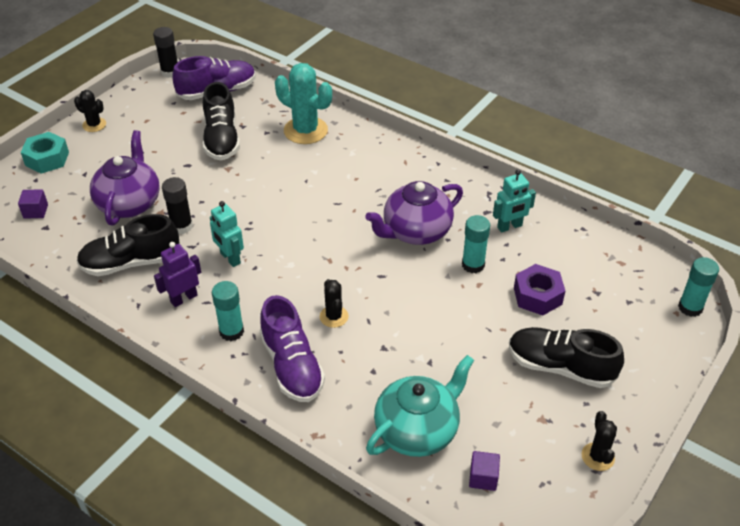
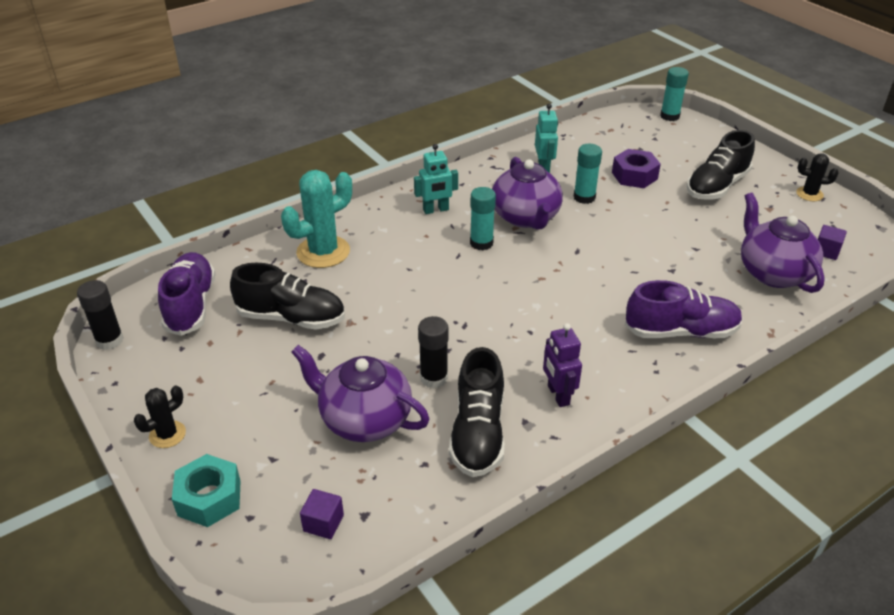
camera: 70 degrees left, 5 degrees down
turquoise robot [210,201,244,267] -> turquoise robot moved to [414,144,458,214]
turquoise glue stick [212,281,244,341] -> turquoise glue stick moved to [470,187,496,250]
black cactus [320,279,349,328] -> none
turquoise teapot [366,355,474,457] -> purple teapot [741,193,825,293]

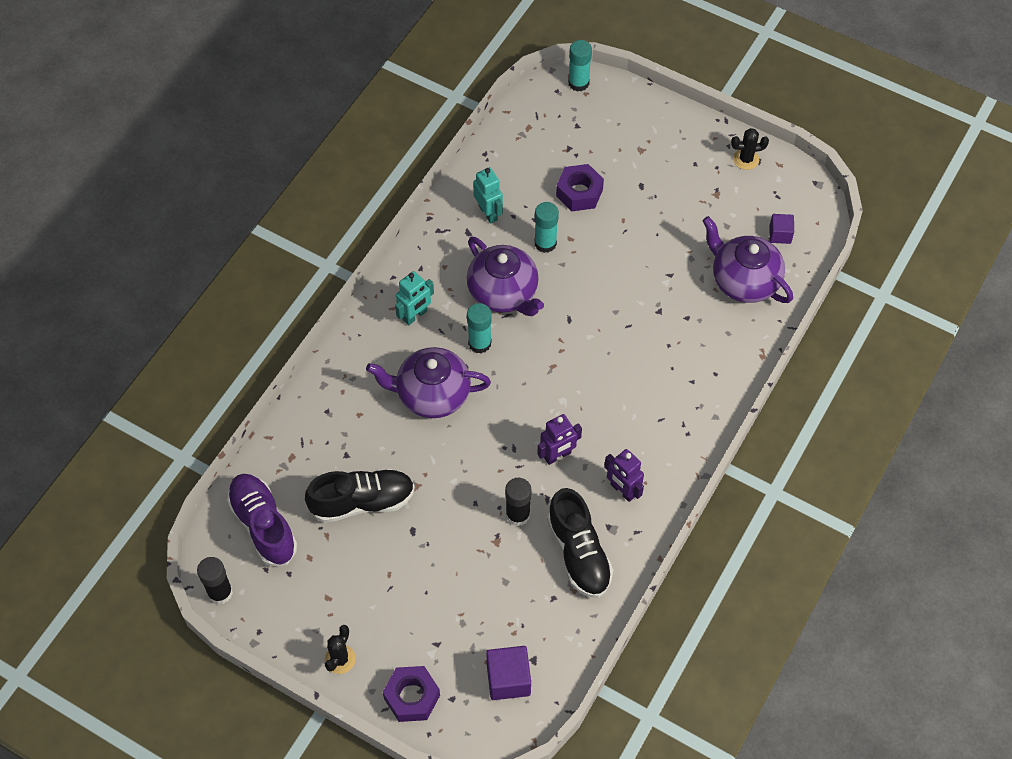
camera: 25 degrees left, 20 degrees up
turquoise nut [172,454,240,527] -> purple nut [383,666,440,722]
turquoise cactus [281,170,352,268] -> none
purple teapot [291,345,430,442] -> purple teapot moved to [366,347,491,418]
purple cube [300,489,344,539] -> purple cube [486,646,531,700], size x1.62
purple shoe [625,280,743,338] -> none
black shoe [686,130,755,200] -> none
none -> purple robot [537,414,582,465]

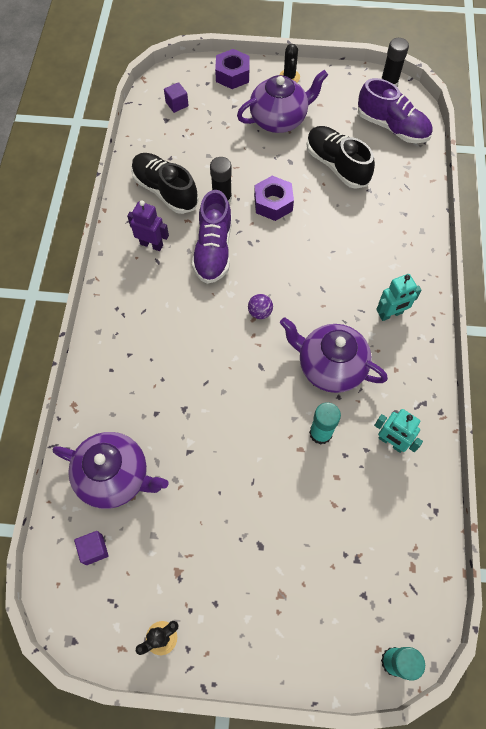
camera: 155 degrees right, 5 degrees up
black shoe [305,469,415,523] -> black shoe turned 90 degrees clockwise [307,126,375,189]
purple teapot [366,347,491,418] -> purple teapot moved to [237,70,328,133]
turquoise robot [395,271,434,325] -> turquoise robot turned 135 degrees counterclockwise [376,274,421,321]
turquoise glue stick [467,303,492,353] -> none
purple cube [486,646,531,700] -> purple cube [164,82,189,113], size x0.62
purple robot [537,414,582,465] -> purple shoe [192,190,232,284]
purple nut [556,164,604,212] -> purple nut moved to [254,176,294,221]
none -> purple ball [248,294,273,319]

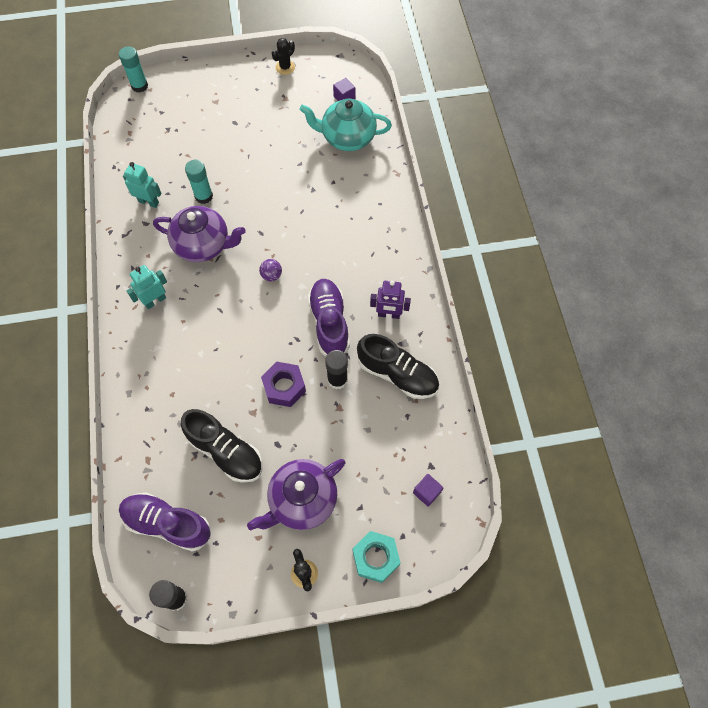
camera: 165 degrees right, 0 degrees up
purple teapot [53,432,169,509] -> turquoise teapot [299,98,392,151]
purple nut [215,49,250,89] -> turquoise nut [353,531,401,583]

